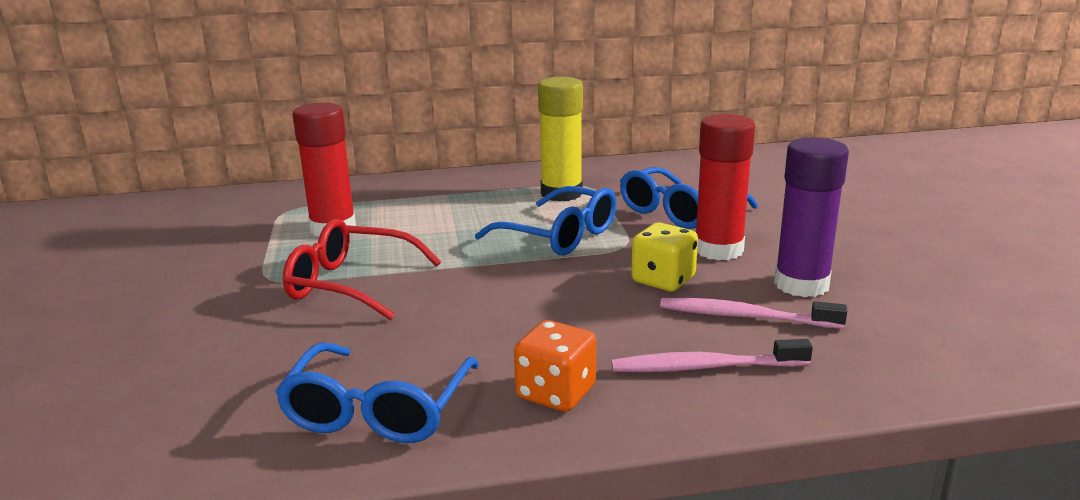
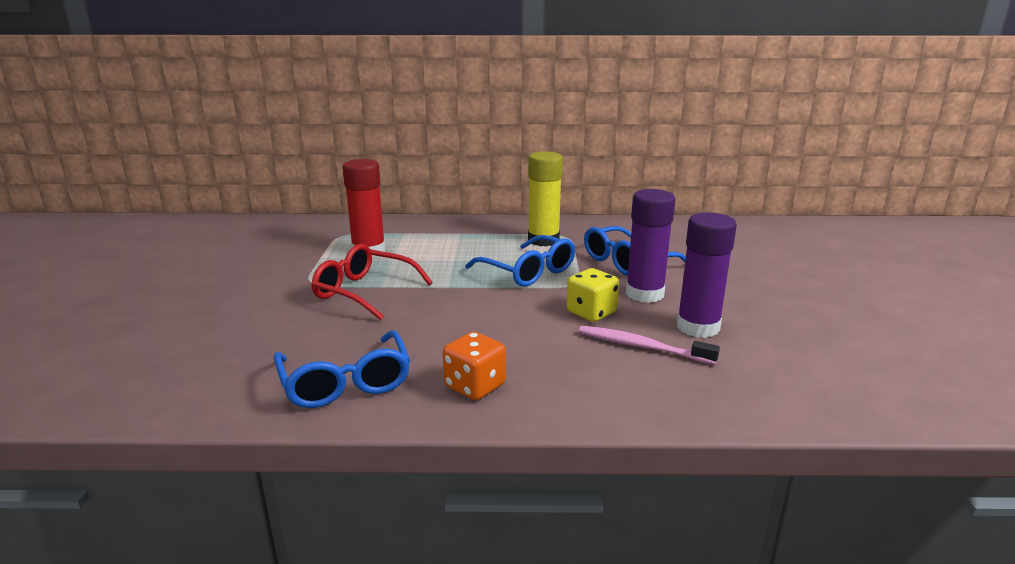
camera: 10 degrees right, 0 degrees up
blue glasses [275,342,479,443] -> blue glasses turned 45 degrees counterclockwise [274,331,410,408]
pink toothbrush [611,339,813,372] -> none
red glue stick [696,114,755,261] -> purple glue stick [626,189,675,303]

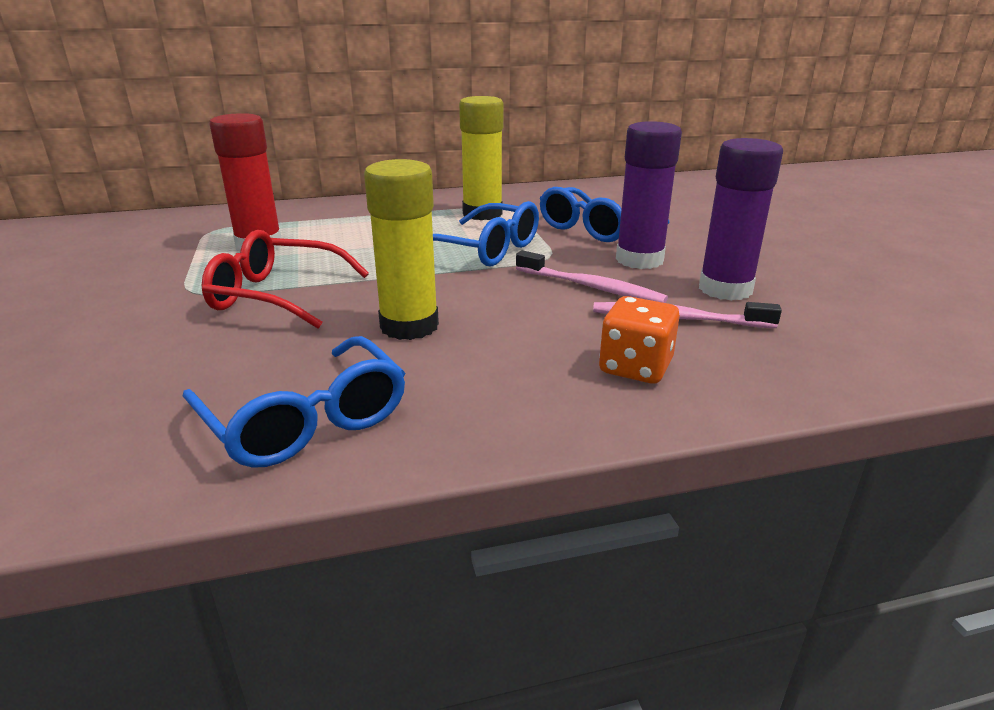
camera: 15 degrees left, 5 degrees up
orange dice [443,332,506,400] -> orange dice moved to [599,296,680,384]
yellow dice [567,268,619,322] -> pink toothbrush [516,250,668,303]
none -> yellow glue stick [364,159,439,340]

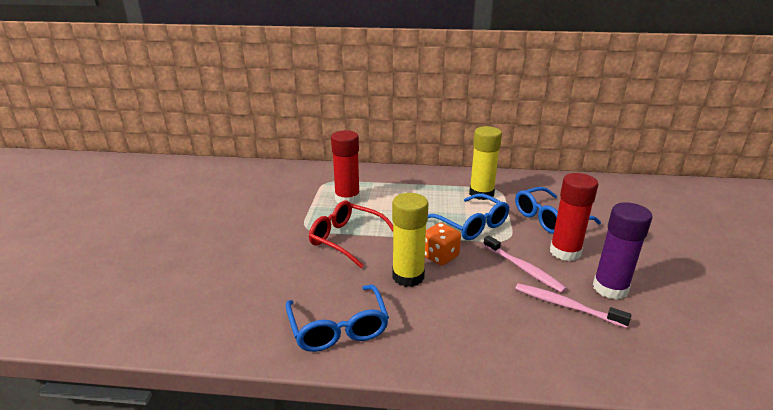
camera: 20 degrees right, 0 degrees up
orange dice [599,296,680,384] -> orange dice moved to [425,223,461,266]
purple glue stick [616,121,682,269] -> red glue stick [550,173,598,261]

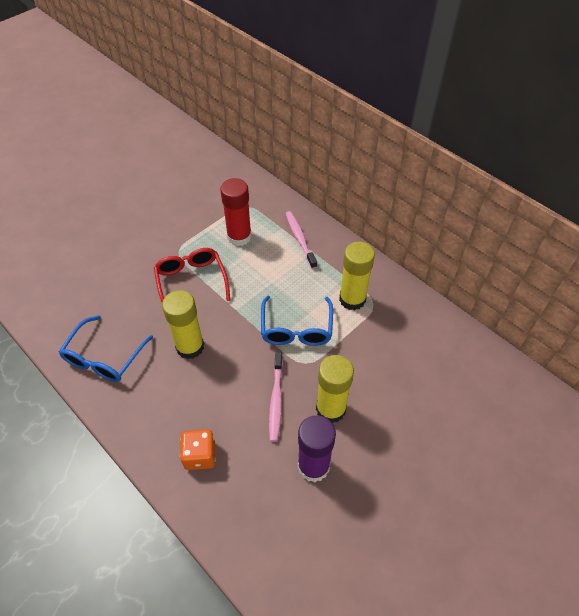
camera: 40 degrees right, 25 degrees up
orange dice [425,223,461,266] -> orange dice moved to [180,429,216,470]
blue glasses [515,187,601,234] -> none
pink toothbrush [515,283,631,328] -> pink toothbrush moved to [285,211,317,269]
red glue stick [550,173,598,261] -> yellow glue stick [316,355,354,423]

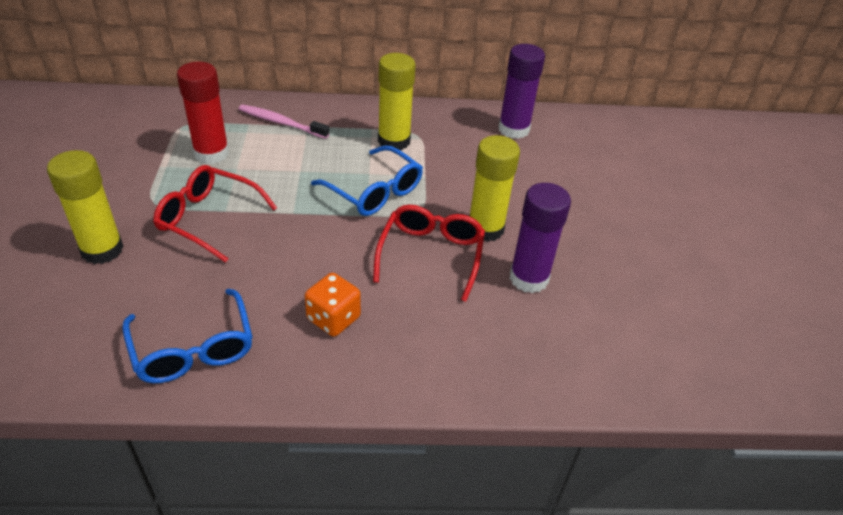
camera: 50 degrees left, 10 degrees down
yellow glue stick [162,290,204,359] -> yellow glue stick moved to [47,150,124,264]
orange dice [180,429,216,470] -> orange dice moved to [305,273,361,337]
pink toothbrush [269,352,283,442] -> red glasses [373,205,485,302]
none -> purple glue stick [498,44,545,139]

